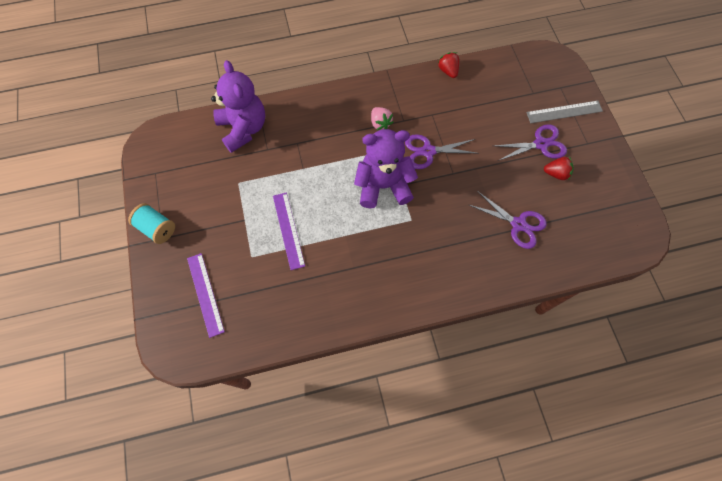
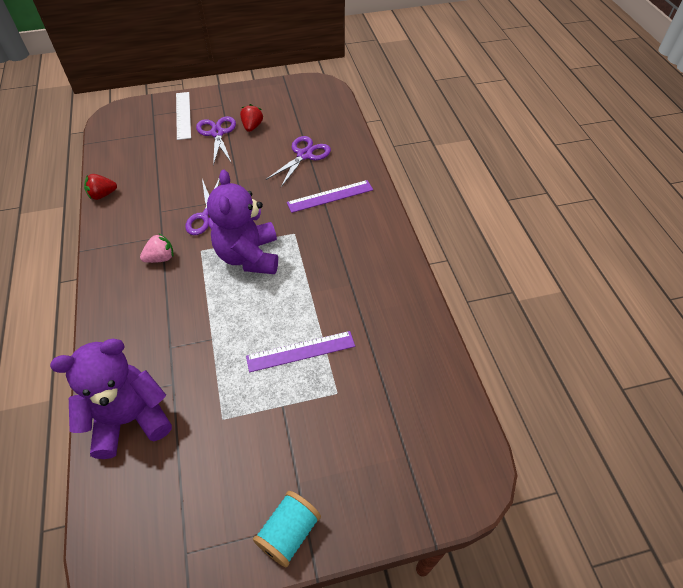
camera: 90 degrees left, 15 degrees down
purple ruler [187,253,225,338] -> purple ruler moved to [287,180,373,213]
grey ruler [526,101,603,123] -> white ruler [176,92,191,140]

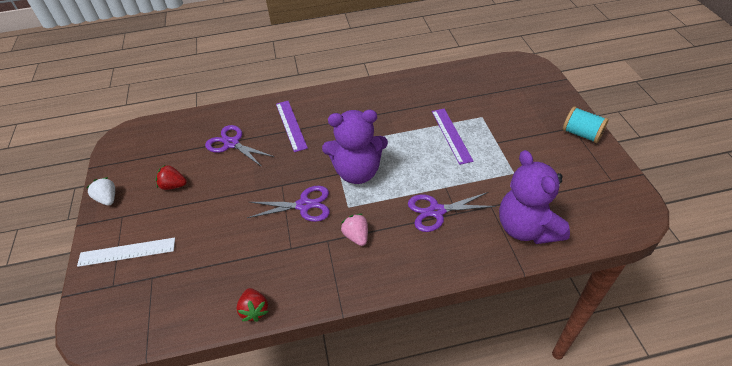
camera: 85 degrees left, 5 degrees down
purple scissors [196,116,236,166] -> purple scissors moved to [408,192,496,232]
none -> white strawberry [87,177,115,206]

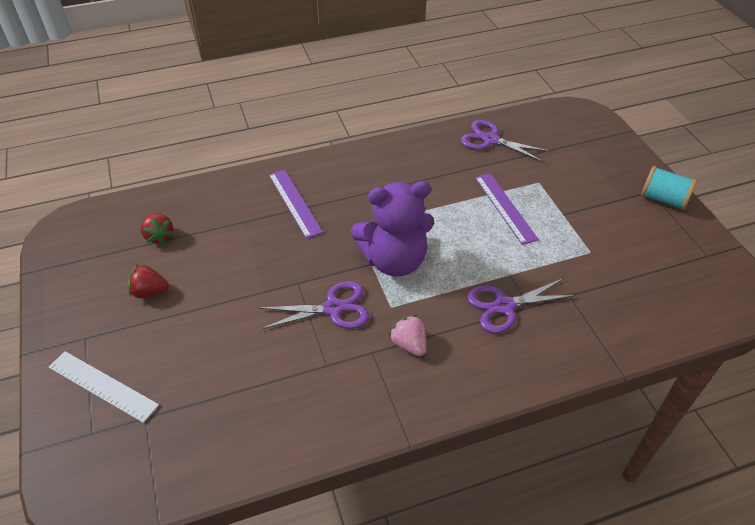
camera: 10 degrees left, 0 degrees up
white ruler [77,238,175,267] -> white ruler turned 45 degrees clockwise [49,351,159,423]
white strawberry [87,177,115,206] -> none
purple scissors [205,125,274,167] -> purple scissors moved to [461,120,550,162]
red strawberry [236,288,268,322] -> red strawberry moved to [141,213,174,244]
purple teddy bear [499,150,570,244] -> none

